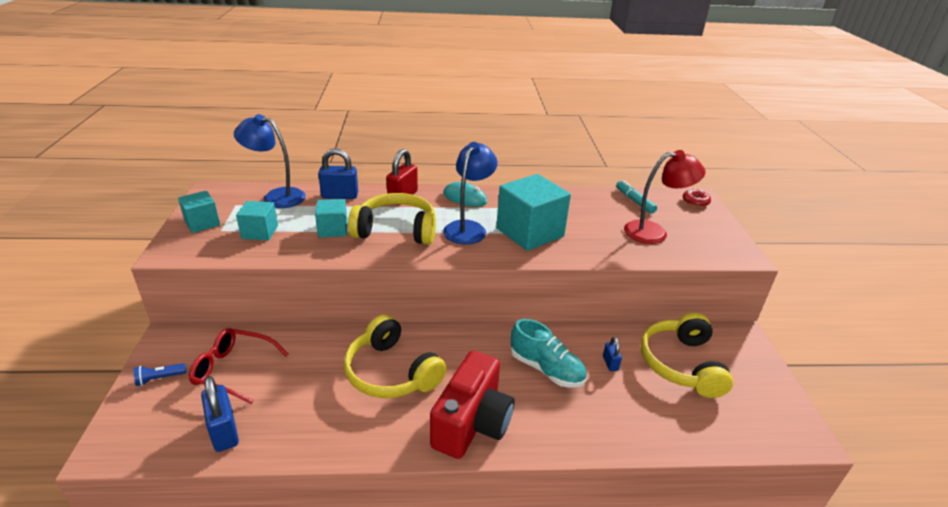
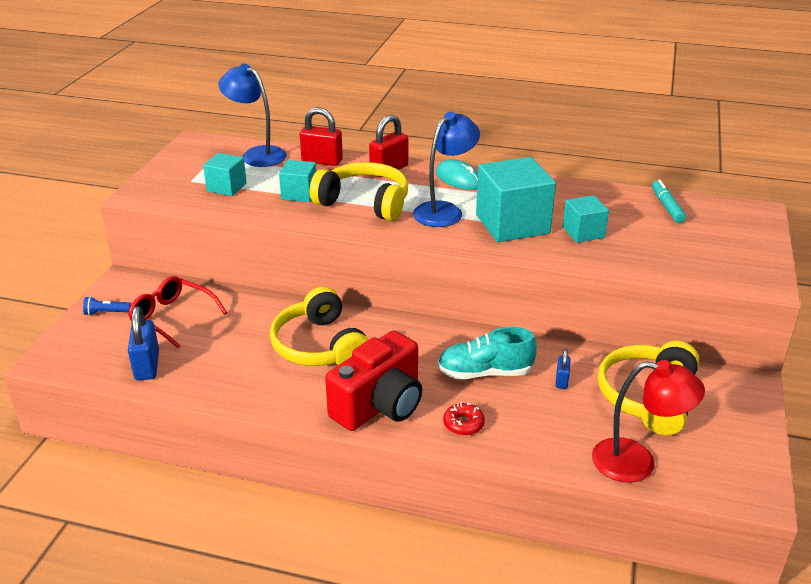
camera: 20 degrees right, 0 degrees up
turquoise cube [178,191,220,233] -> turquoise cube moved to [562,195,609,243]
blue padlock [318,148,358,199] -> red padlock [300,107,343,166]
turquoise shoe [511,319,587,388] -> turquoise shoe turned 120 degrees clockwise [438,327,537,379]
red lamp [624,150,706,244] -> red lamp moved to [592,360,705,483]
red donut [683,188,711,207] -> red donut moved to [443,402,485,436]

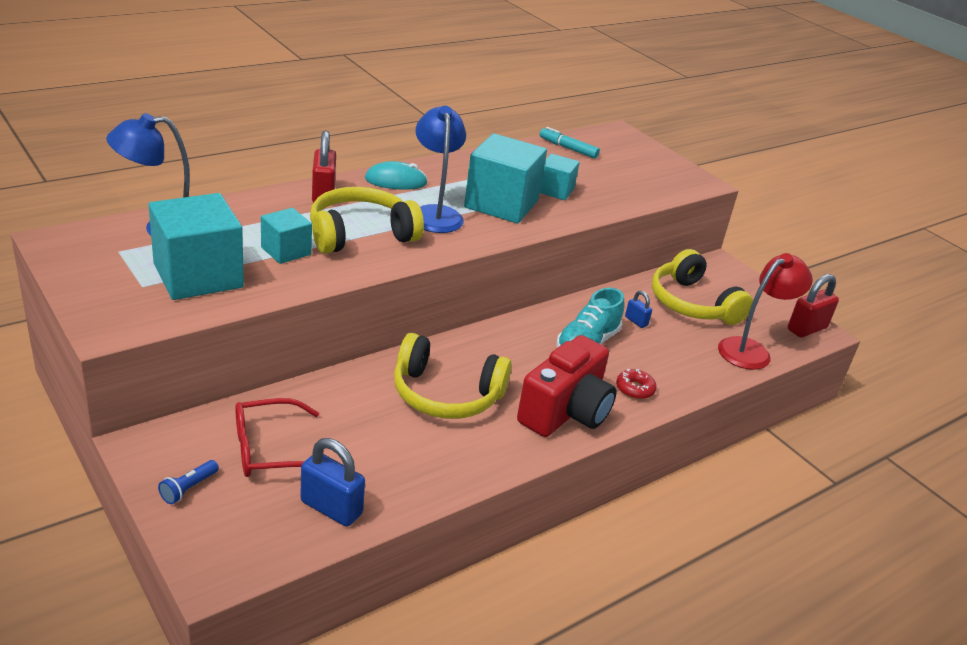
camera: 55 degrees left, 0 degrees up
turquoise cube [203,153,247,196] -> turquoise cube [149,193,244,300], size x1.83
red padlock [300,107,343,166] -> red padlock moved to [788,274,839,338]
red camera [325,331,422,431] -> red camera turned 45 degrees clockwise [517,335,616,437]

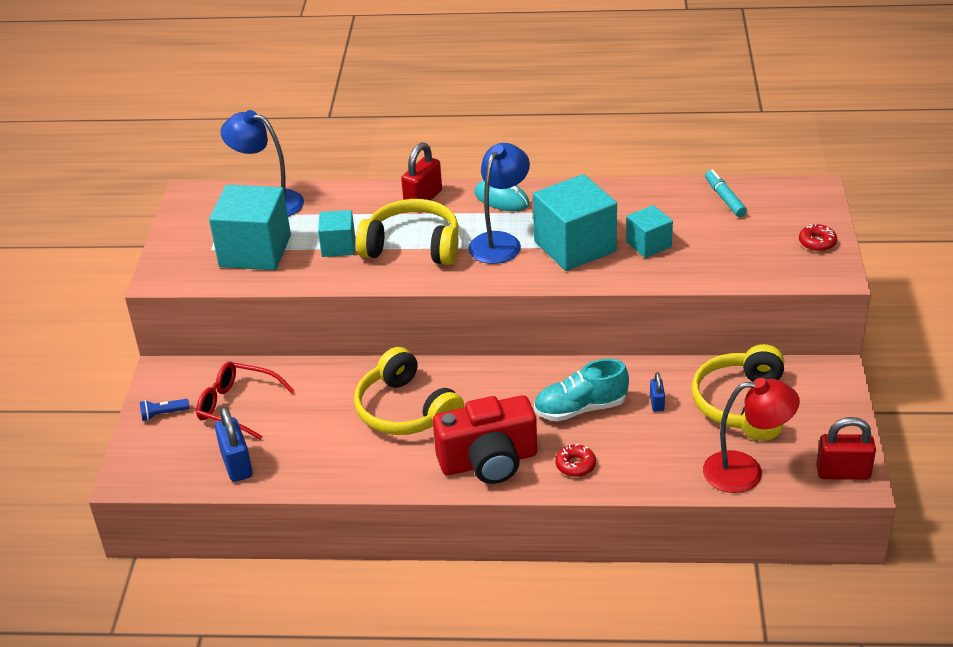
camera: 45 degrees right, 5 degrees up
none -> red donut [799,224,837,251]

